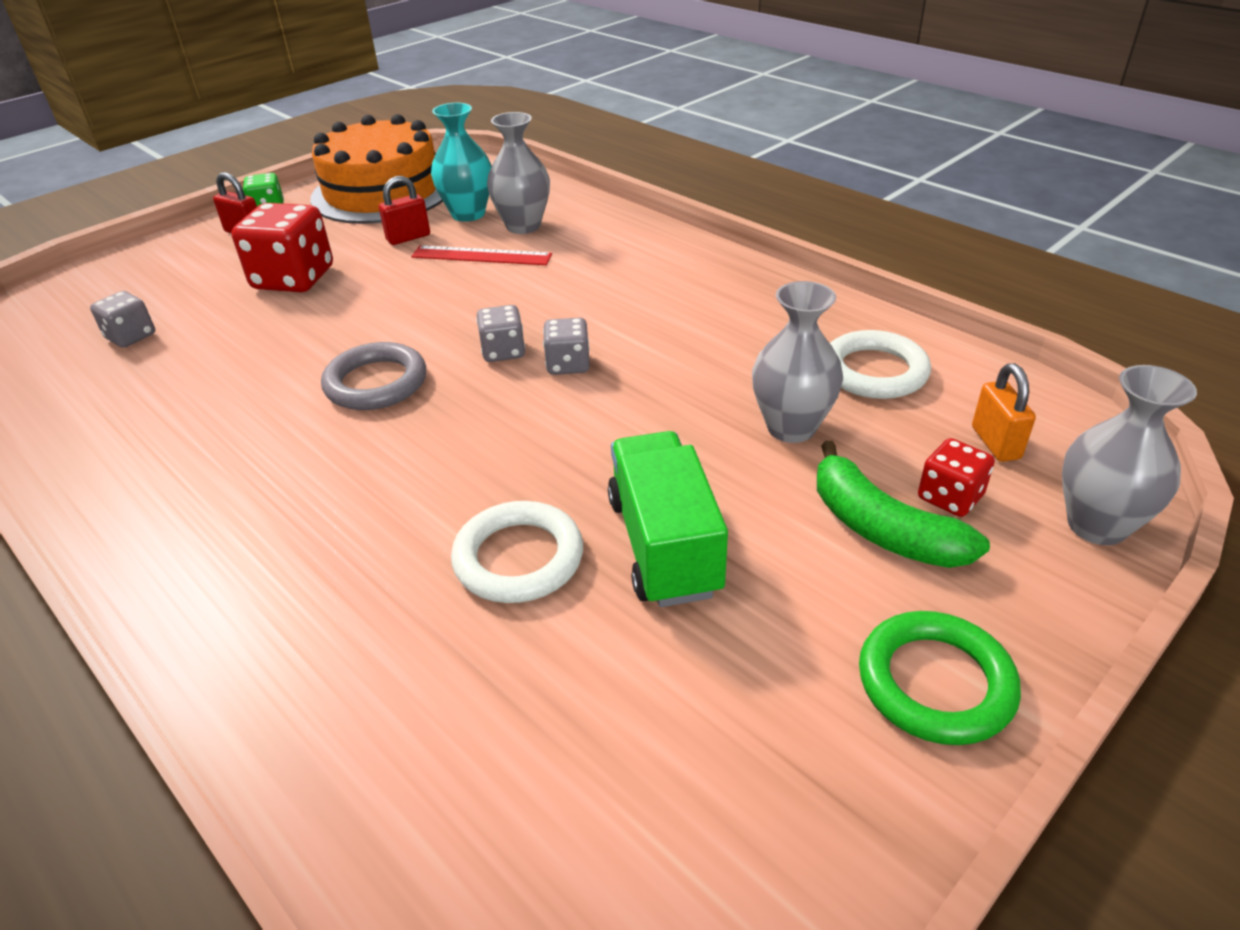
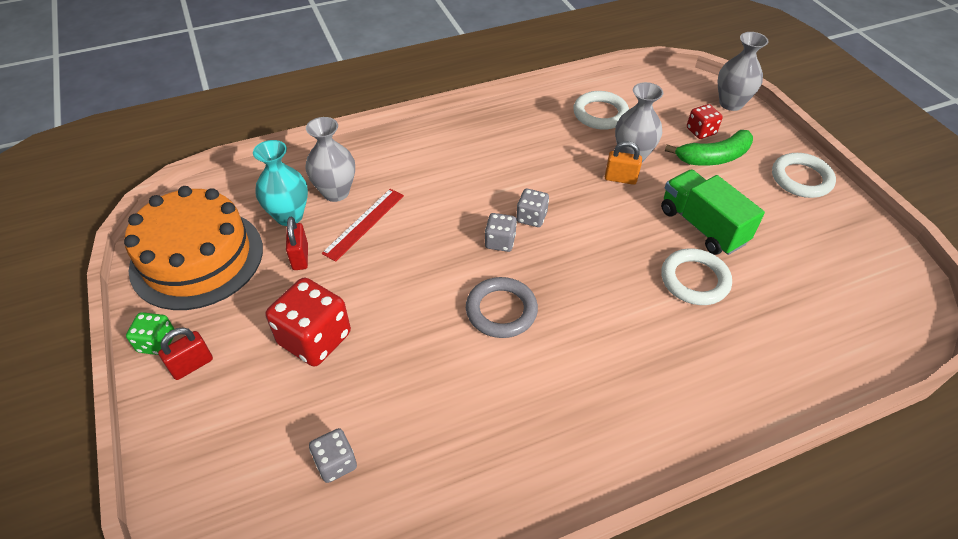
camera: 70 degrees left, 10 degrees up
green truck [608,431,728,607] -> green truck turned 45 degrees clockwise [661,170,765,255]
green ring [859,611,1021,745] -> white ring [772,153,836,198]
orange padlock [972,363,1036,462] -> orange padlock moved to [605,141,642,185]

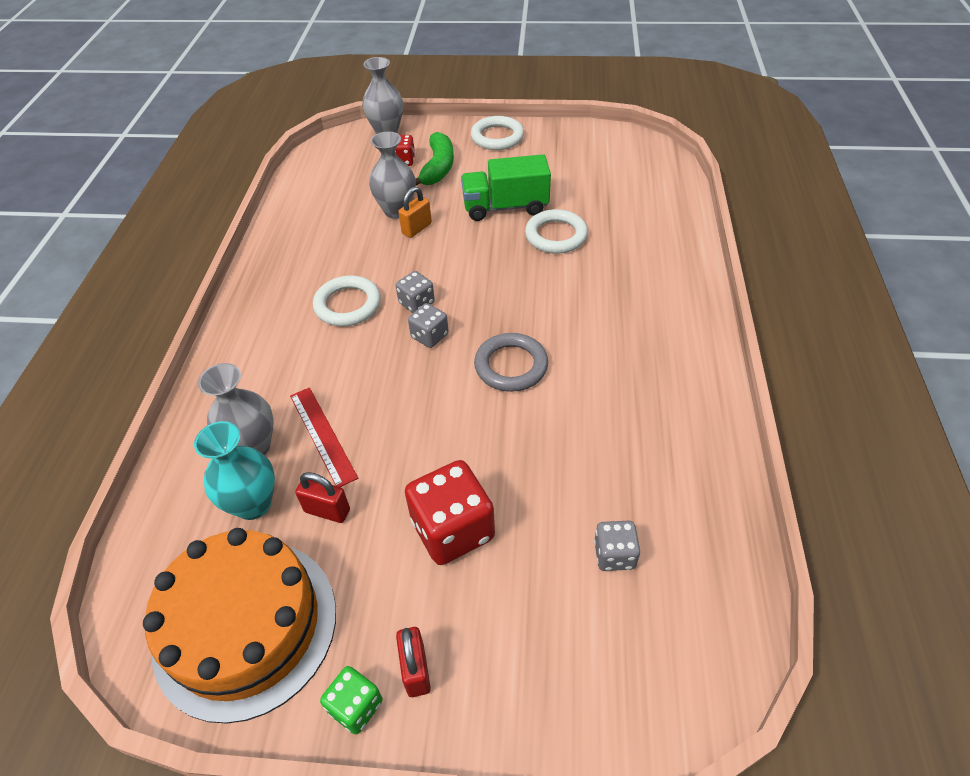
camera: 60 degrees left, 0 degrees up
white ring [573,91,629,130] -> white ring moved to [313,275,381,326]

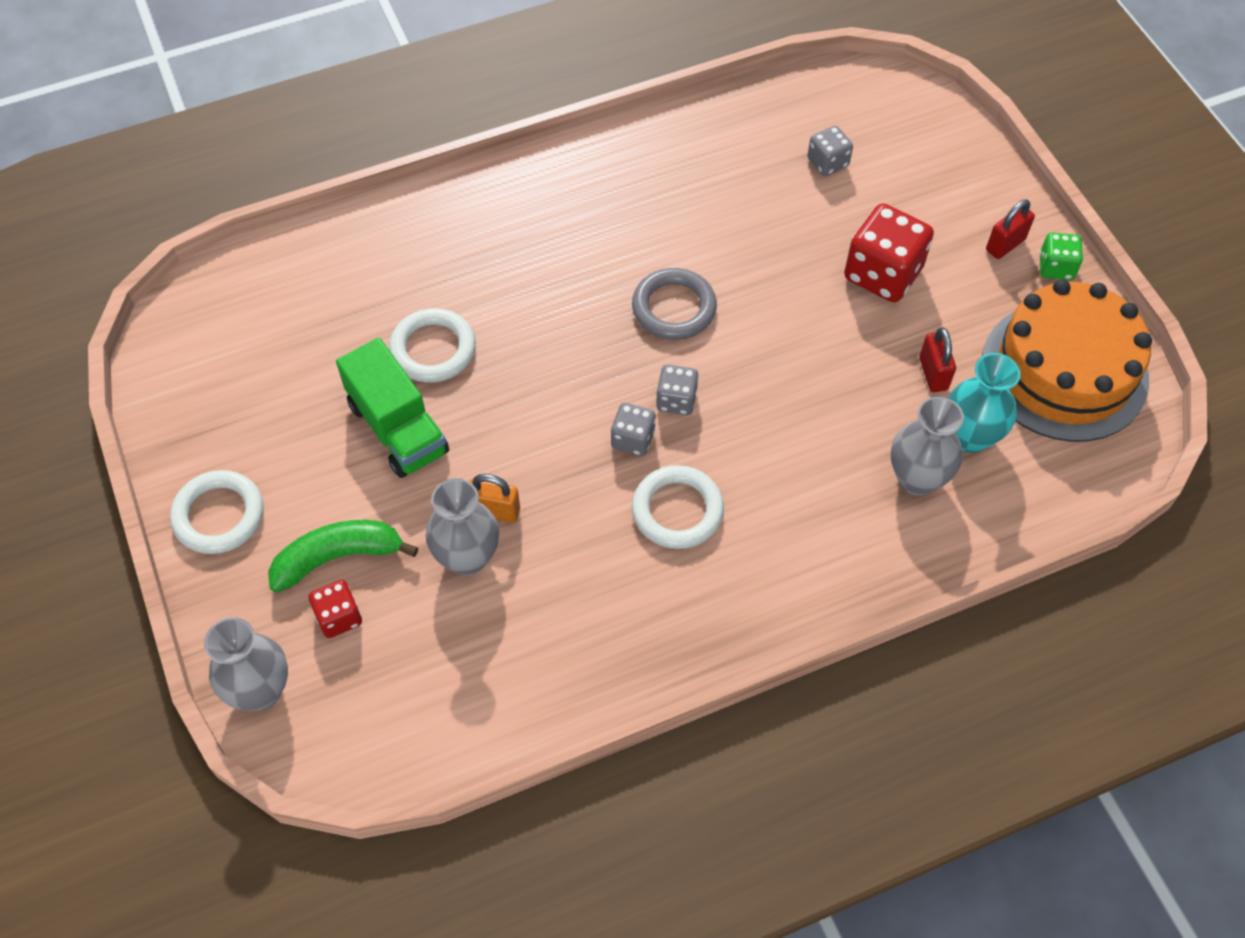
camera: 120 degrees left, 10 degrees up
red ruler [290,387,358,487] -> none

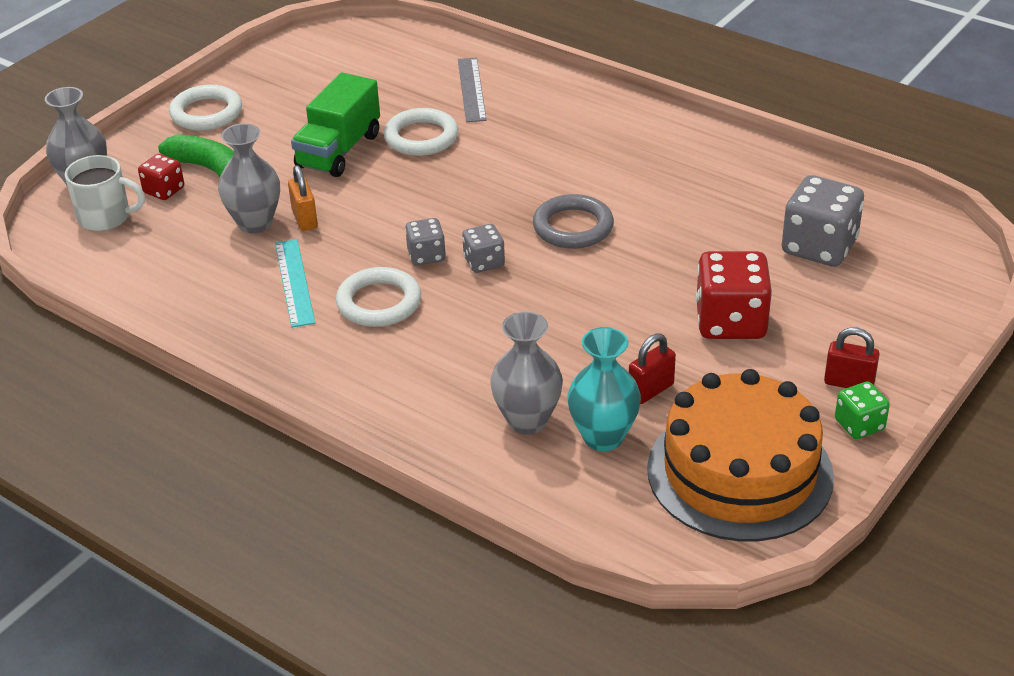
camera: 60 degrees right, 20 degrees down
grey dice [807,126,853,176] -> grey dice [782,175,864,267], size x1.84
none -> white mug [65,155,145,231]
none -> turquoise ruler [275,239,315,327]
none -> grey ruler [458,58,487,122]

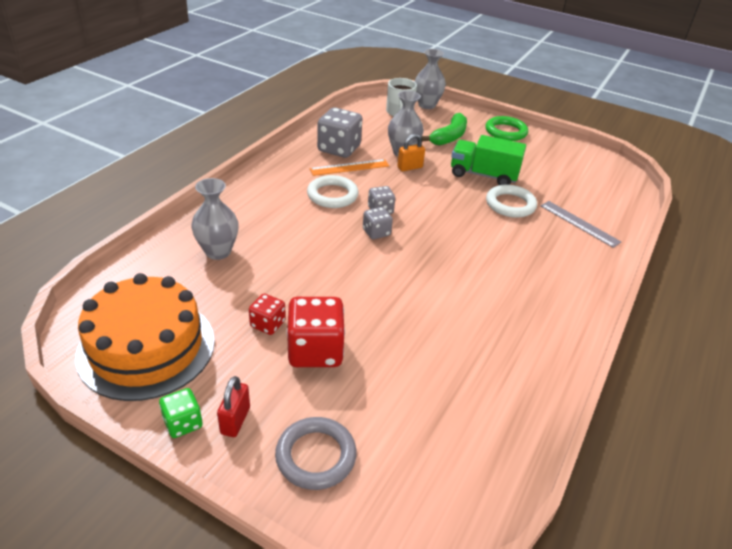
camera: 80 degrees right, 0 degrees up
red dice [138,154,184,200] -> red dice moved to [249,294,286,335]
white ring [169,85,242,130] -> green ring [485,116,528,141]
turquoise ruler [275,239,315,327] -> orange ruler [310,159,389,176]
grey ruler [458,58,487,122] -> grey ruler turned 60 degrees clockwise [541,201,621,248]
grey ring [533,194,614,249] -> grey ring moved to [275,417,357,490]
turquoise vase [567,327,641,451] -> none
red padlock [629,333,676,404] -> none
grey dice [782,175,864,267] -> grey dice moved to [317,107,362,158]

